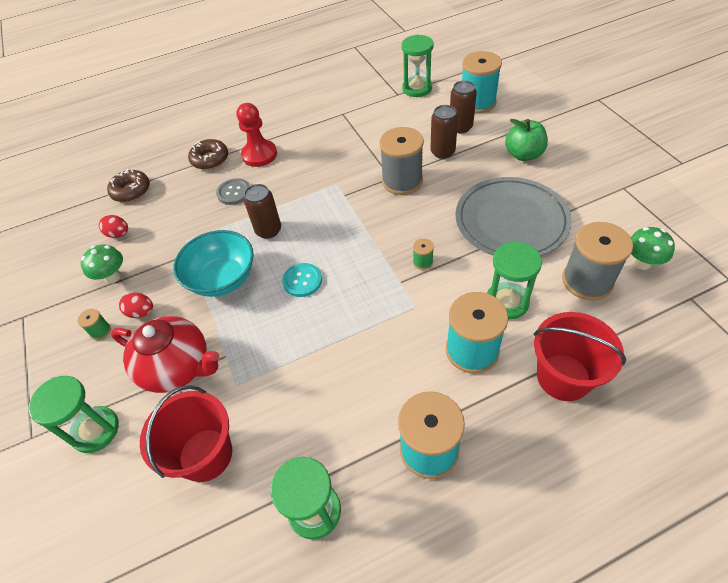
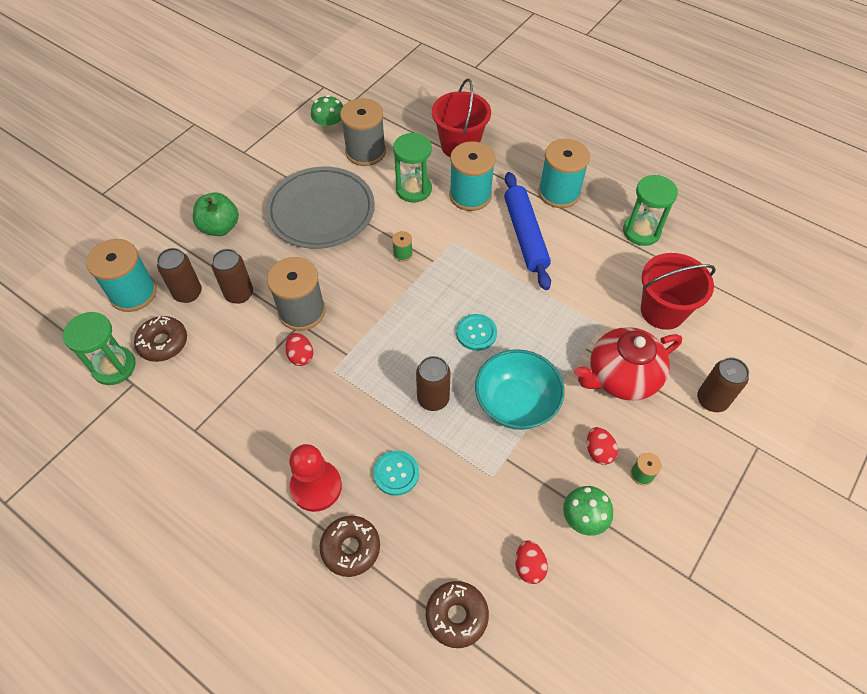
camera: 125 degrees left, 5 degrees up
green hourglass [28,376,119,453] -> brown can [697,357,749,412]
red teapot [111,316,219,393] -> red teapot turned 105 degrees counterclockwise [574,327,682,401]
grey button [216,178,250,205] -> turquoise button [373,450,419,496]
none -> brown donut [134,316,187,362]
none -> red egg [285,333,313,366]
none -> blue rolling pin [504,172,551,290]

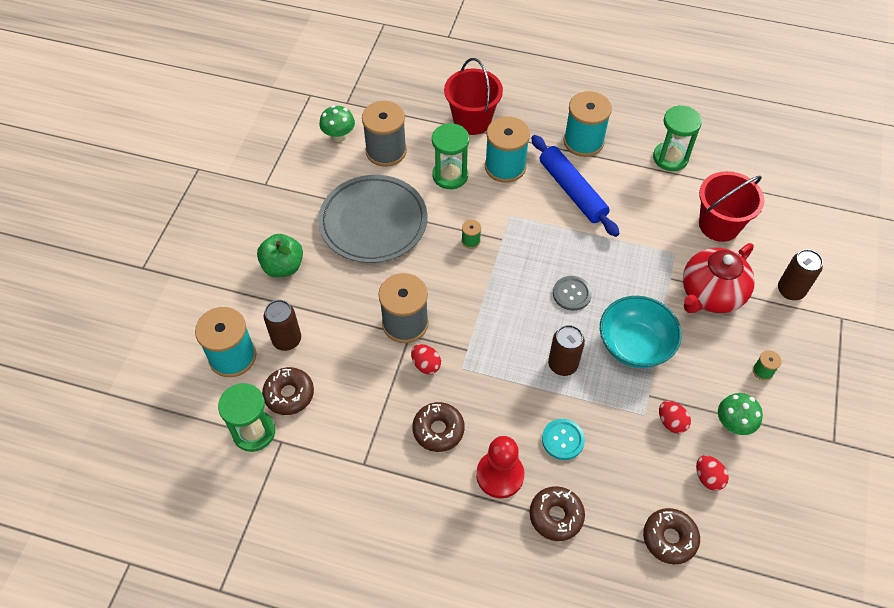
camera: 20 degrees left, 0 degrees up
brown can [212,249,253,304] -> none
turquoise button [456,314,497,351] -> grey button [553,276,592,311]
red egg [587,427,618,465] -> red egg moved to [659,401,691,433]
none -> brown donut [412,402,465,452]

